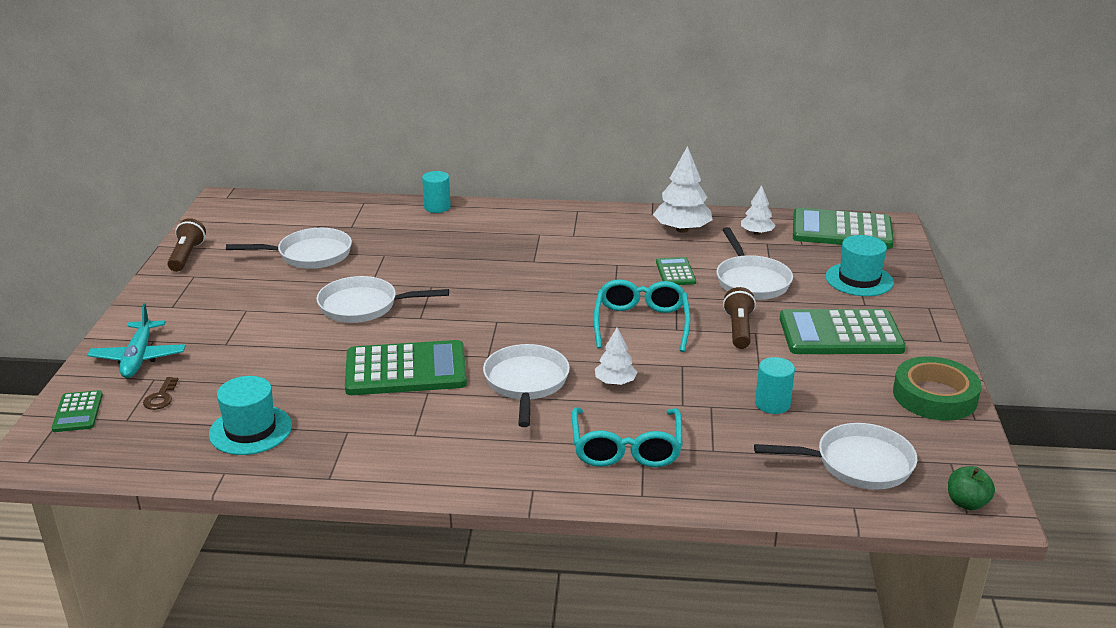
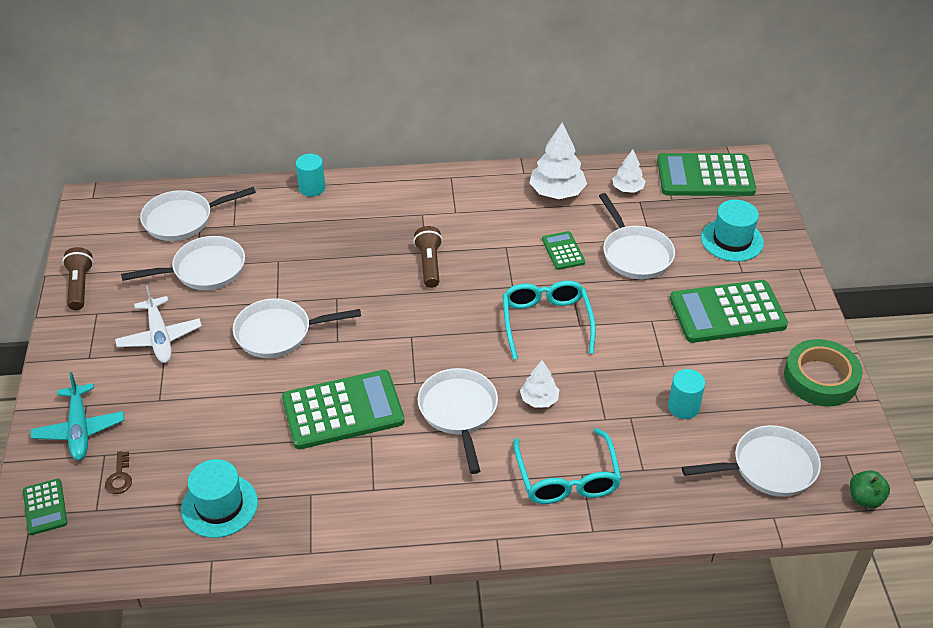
camera: 10 degrees left, 15 degrees up
brown flashlight [723,287,756,349] -> brown flashlight moved to [413,226,442,288]
none -> white plane [115,285,202,363]
none -> white pan [140,187,256,241]

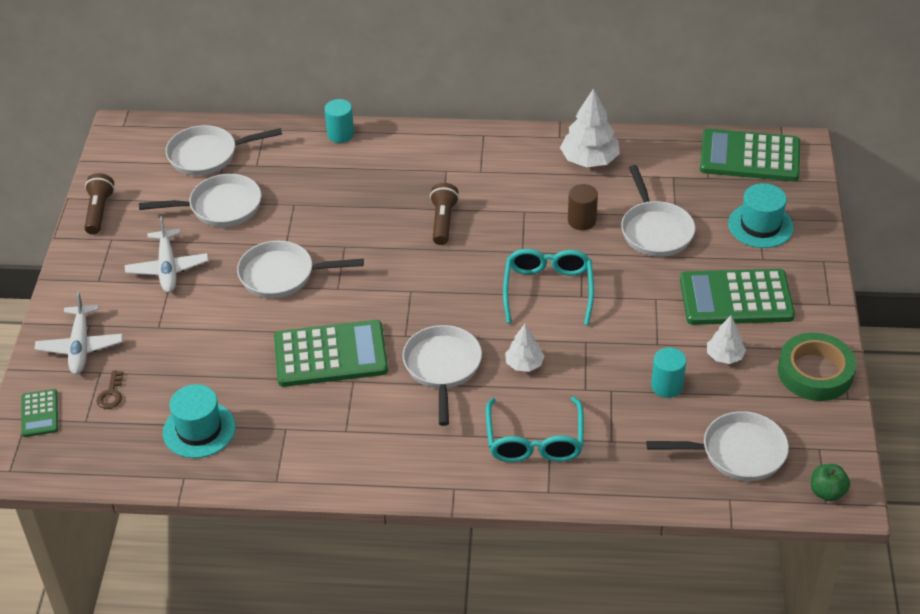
camera: 10 degrees right, 0 degrees up
turquoise plane [31,372,124,460] -> white plane [35,291,123,374]
green calculator [542,231,585,270] -> brown cylinder [568,184,598,230]
white tree [612,150,646,193] -> white tree moved to [707,316,746,364]

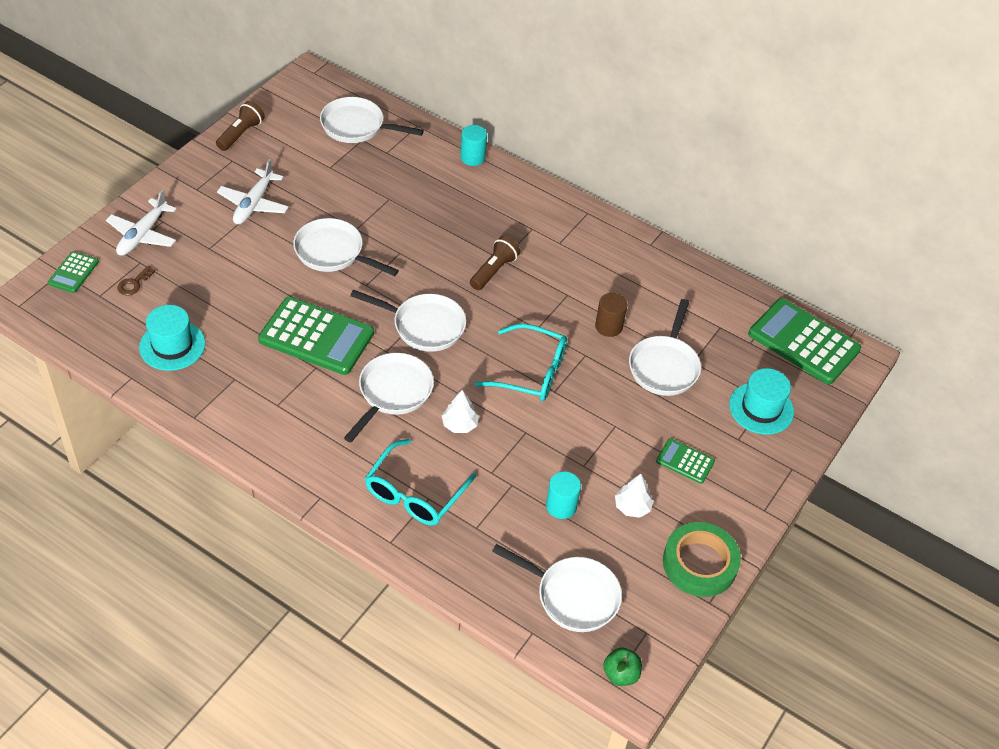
camera: 25 degrees right, 5 degrees up
white pan [139,174,261,227] -> white pan moved to [350,290,466,352]
turquoise glasses [503,249,594,325] -> turquoise glasses turned 75 degrees clockwise [475,324,567,401]
white tree [560,88,620,167] -> none
green calculator [680,269,795,325] -> green calculator [656,438,715,484], size x0.49

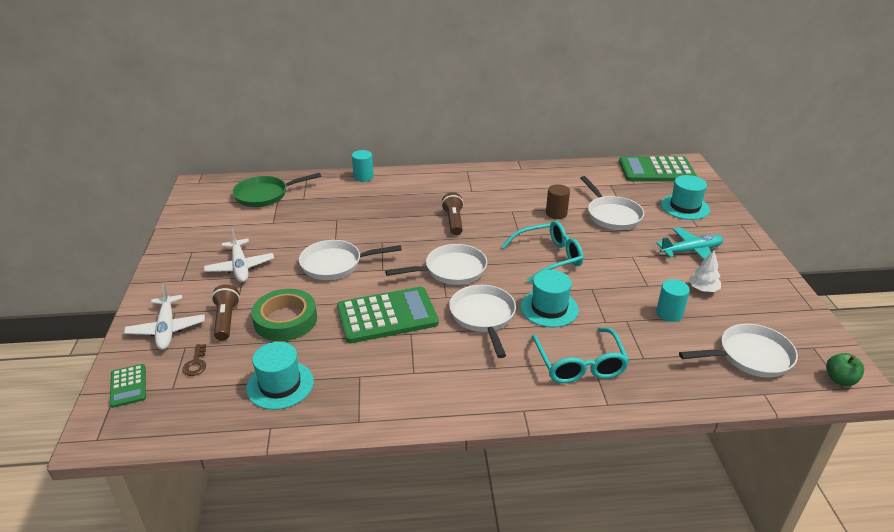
camera: 35 degrees left, 15 degrees down
brown flashlight [216,101,265,151] -> brown flashlight moved to [211,284,240,341]
white pan [320,97,424,143] -> green pan [232,173,321,207]
white tree [442,390,479,433] -> turquoise hat [520,270,579,327]
green calculator [656,438,715,484] -> turquoise plane [656,227,724,260]
green tape [663,522,741,597] -> green tape moved to [251,289,317,341]

